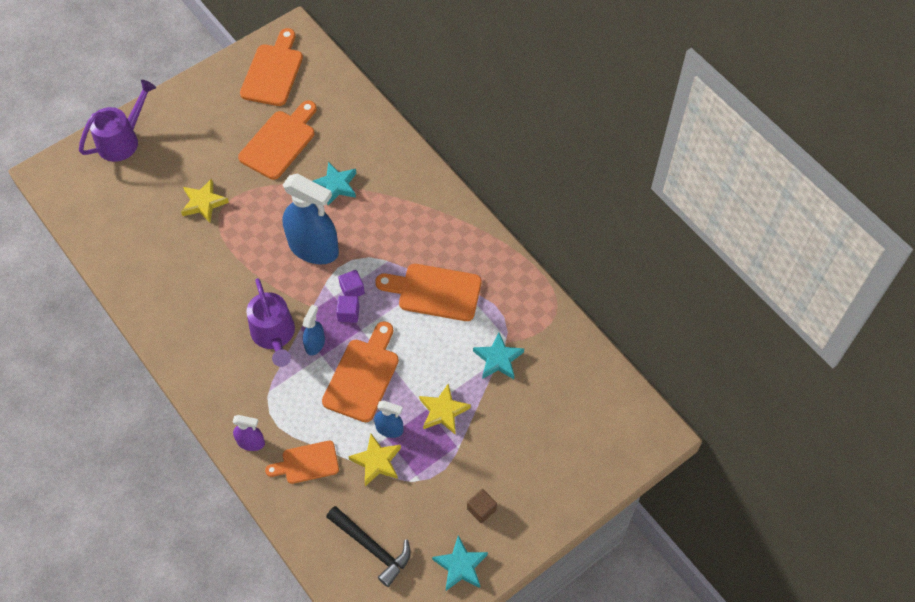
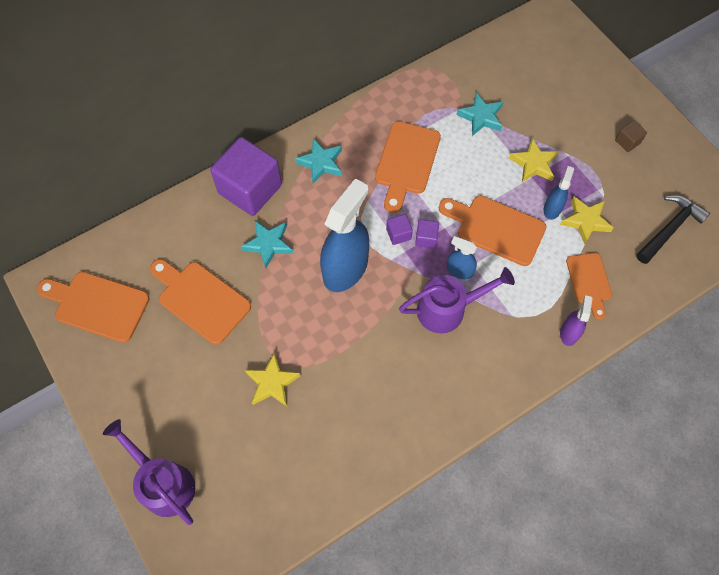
camera: 85 degrees left, 5 degrees up
turquoise star [432,535,488,591] -> turquoise star moved to [295,138,342,184]
none -> purple cube [210,137,282,216]

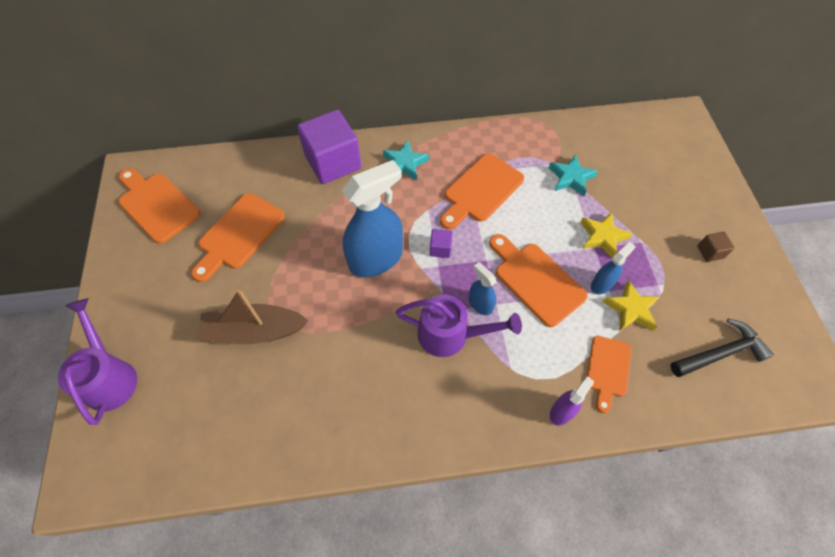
camera: 25 degrees right, 5 degrees down
orange cutting board [150,259,251,345] -> orange cutting board turned 120 degrees counterclockwise [191,193,285,282]
turquoise star [241,221,293,268] -> none
yellow star [245,353,301,406] -> brown boat [197,289,309,344]
purple cube [415,219,439,248] -> none

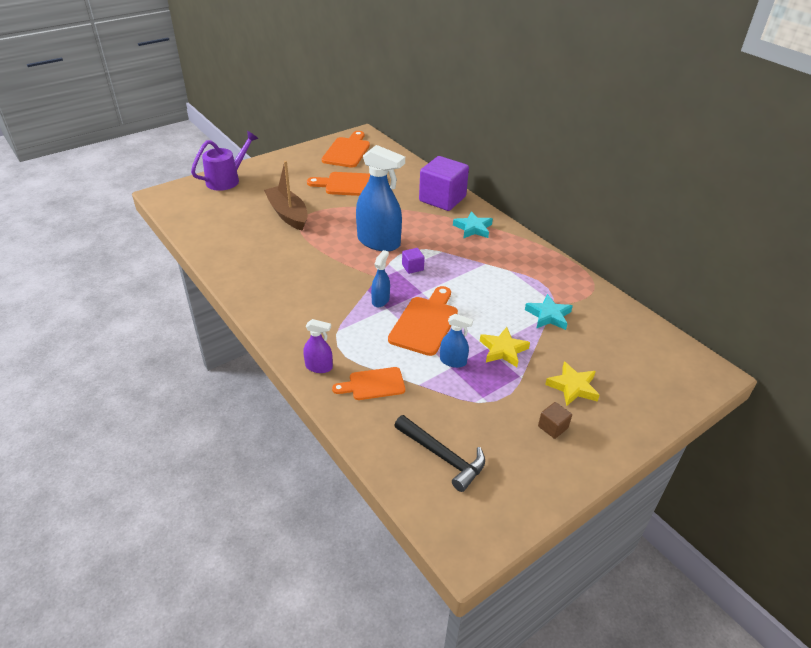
camera: 60 degrees right, 20 degrees down
purple watering can [396,294,522,357] -> none
orange cutting board [440,154,524,230] -> none
yellow star [603,280,659,331] -> yellow star moved to [545,362,600,406]

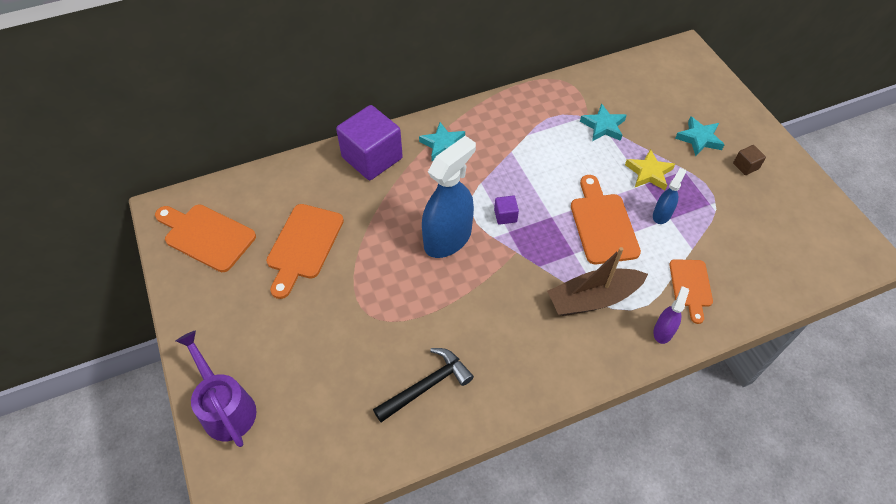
camera: 75 degrees left, 15 degrees up
brown boat [264,161,308,231] -> brown boat moved to [547,247,648,316]
blue spray bottle [371,250,390,307] -> none
orange cutting board [388,286,458,356] -> orange cutting board turned 45 degrees clockwise [571,175,641,264]
black hammer [394,415,485,492] -> black hammer moved to [373,348,474,422]
yellow star [545,362,600,406] -> turquoise star [675,116,725,156]

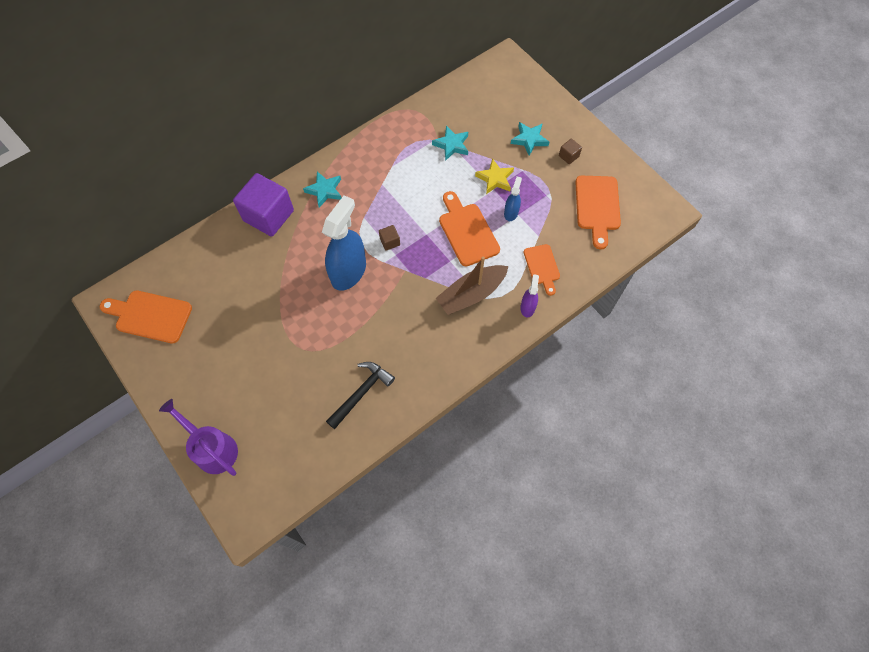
camera: 15 degrees left, 10 degrees up
orange cutting board [266,204,344,299] -> orange cutting board moved to [575,176,621,249]
purple cube [494,195,519,225] -> brown cube [379,225,400,251]

